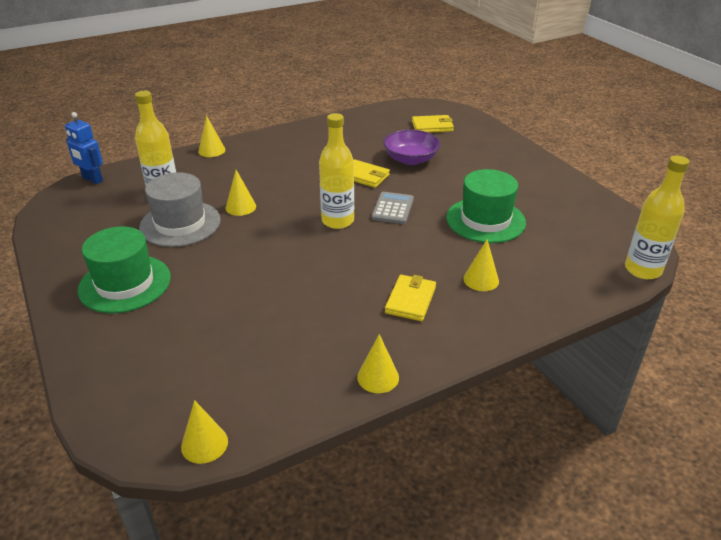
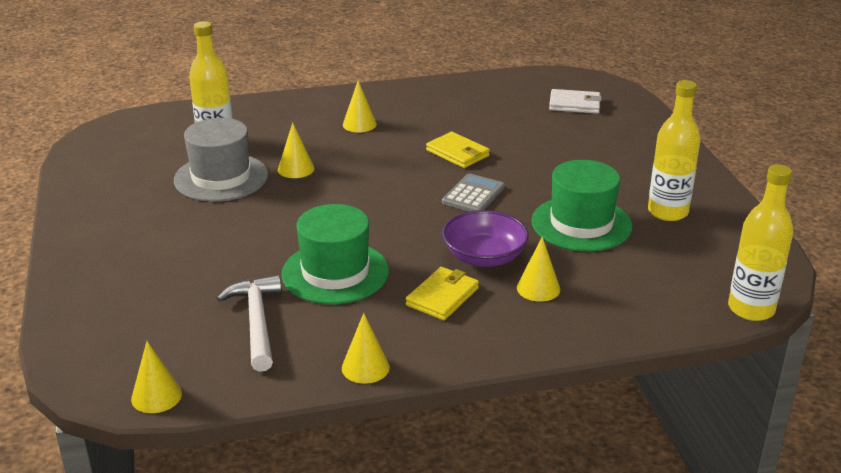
camera: 15 degrees right, 5 degrees down
blue robot [65,112,103,184] -> none
green hat [78,226,171,313] -> green hat moved to [281,204,389,304]
yellow cone [198,115,225,157] -> yellow cone moved to [343,80,377,133]
yellow bottle [319,113,354,229] -> yellow bottle moved to [648,80,701,221]
purple bowl [383,130,441,165] -> purple bowl moved to [442,210,529,267]
yellow wallet [412,115,454,133] -> white wallet [549,89,602,114]
none -> white hammer [217,275,282,372]

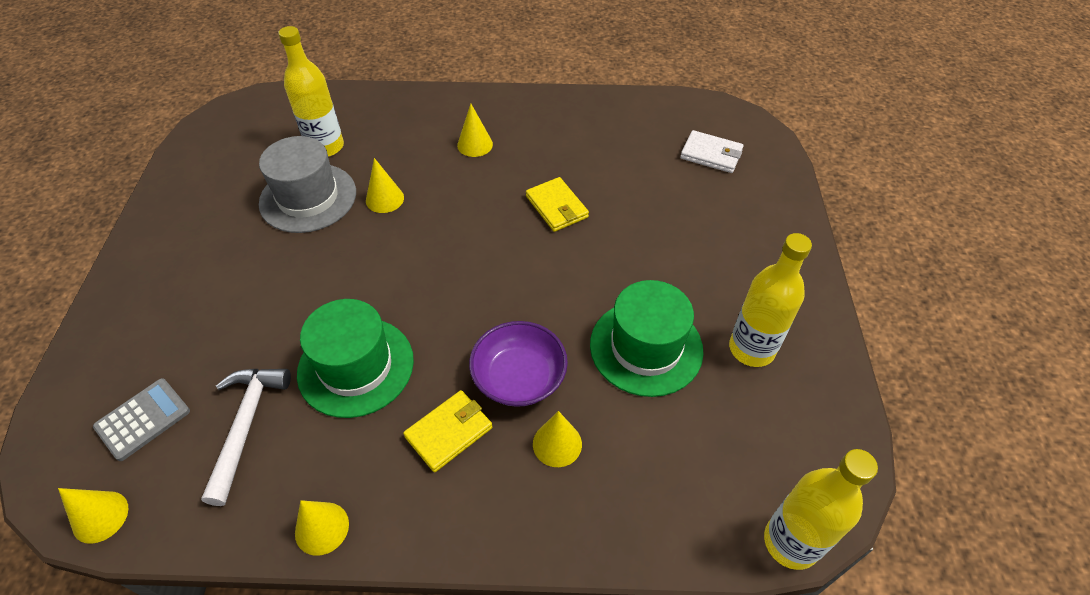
camera: 15 degrees right, 20 degrees up
grey calculator [442,173,505,212] -> grey calculator moved to [93,378,190,461]

